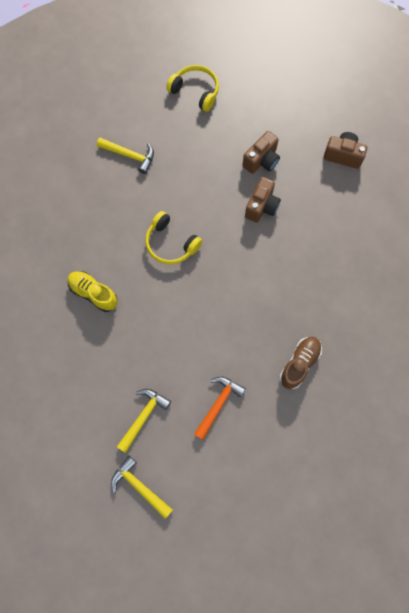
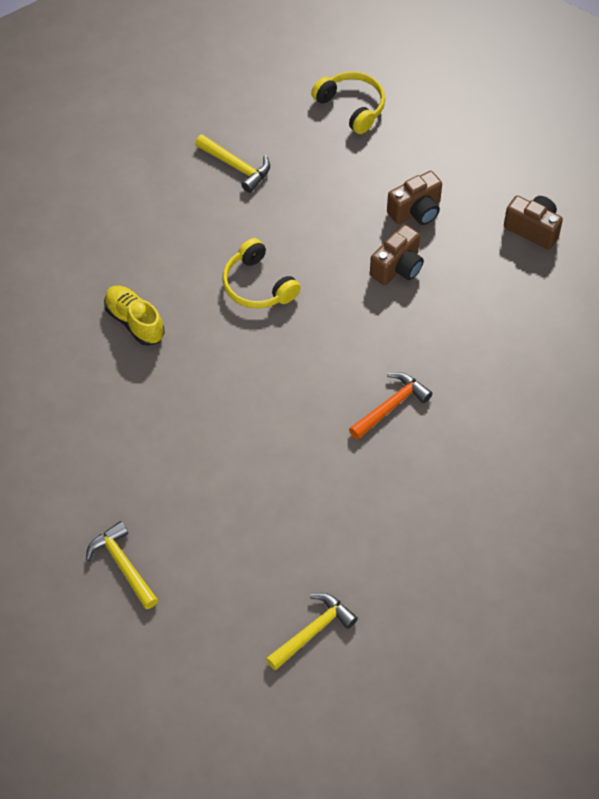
camera: 15 degrees right, 15 degrees down
yellow hammer [117,389,171,453] -> yellow hammer moved to [266,593,358,671]
orange hammer [194,376,246,440] -> orange hammer moved to [349,372,432,440]
brown shoe [280,337,322,389] -> none

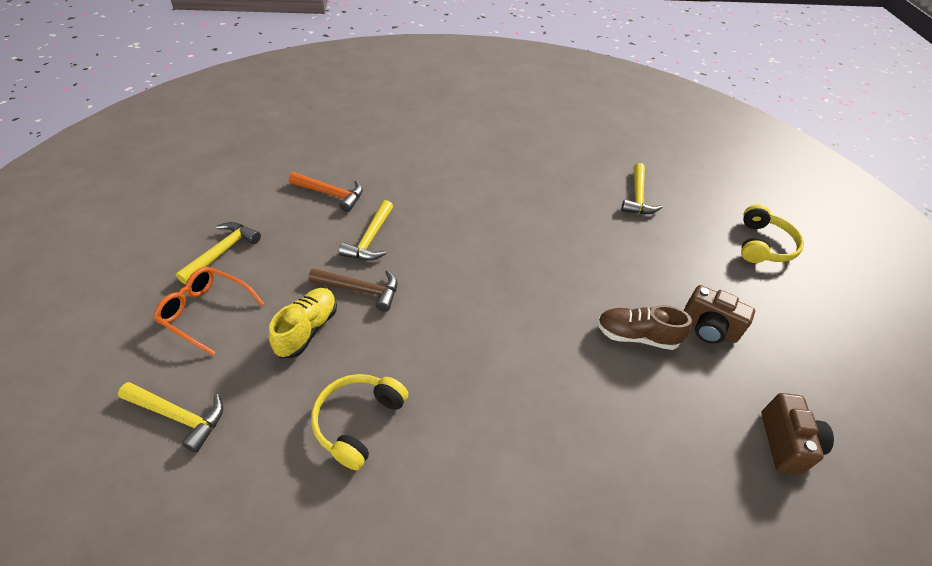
camera: 60 degrees right, 10 degrees down
yellow shoe [104,286,165,346] -> yellow shoe moved to [269,288,337,358]
yellow headphones [222,238,301,308] -> yellow headphones moved to [311,374,409,470]
orange hammer [349,372,432,440] -> orange hammer moved to [289,172,363,212]
brown camera [370,224,424,285] -> brown shoe [597,305,692,350]
none -> orange glasses [154,267,264,356]
none -> brown hammer [308,268,397,312]
none -> yellow hammer [339,200,393,261]

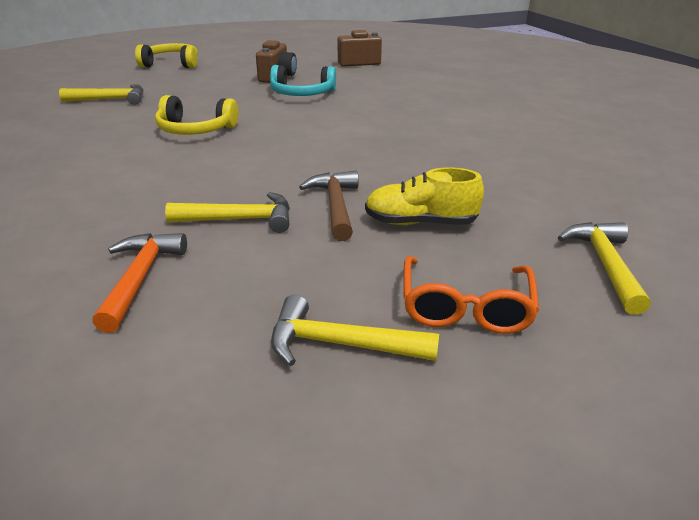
camera: 105 degrees left, 15 degrees down
yellow headphones [311,374,409,470] -> yellow headphones moved to [155,95,238,135]
brown shoe [597,305,692,350] -> turquoise headphones [270,65,336,96]

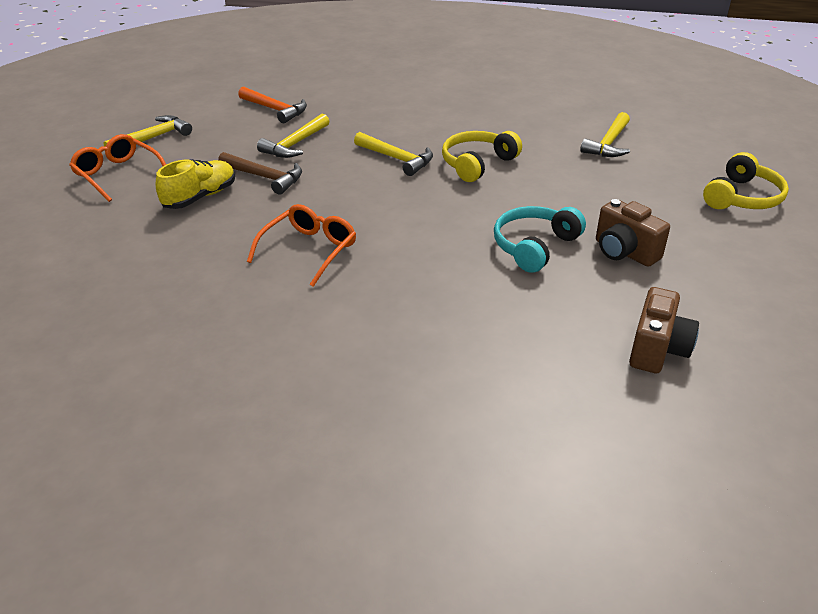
camera: 125 degrees right, 5 degrees up
yellow hammer [558,222,651,315] -> yellow hammer moved to [354,132,433,176]
none -> orange glasses [247,204,356,287]

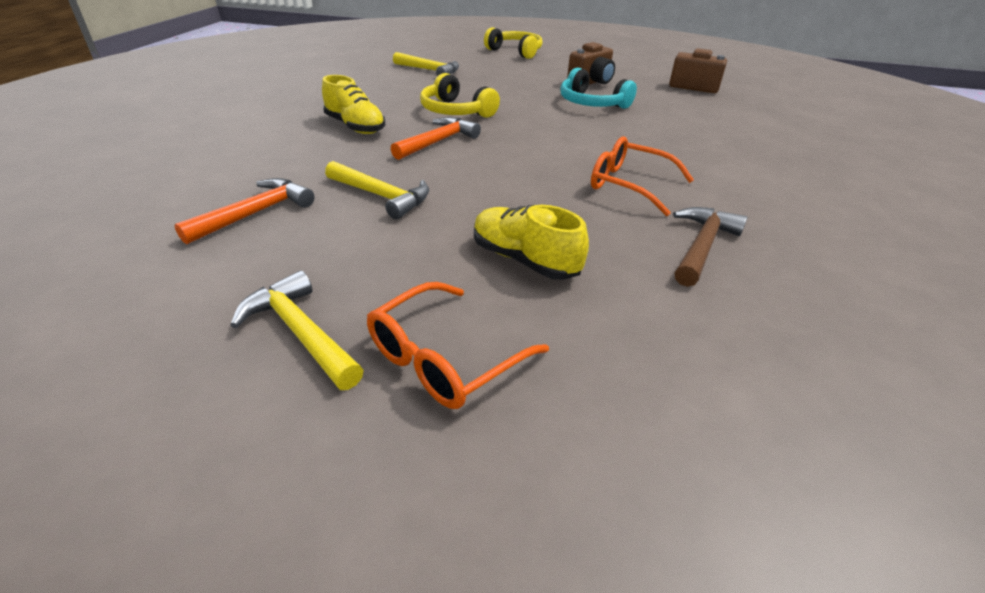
camera: 90 degrees left, 0 degrees up
brown hammer [218,152,302,195] -> brown hammer moved to [673,207,748,287]
yellow hammer [354,132,433,176] -> orange hammer [391,117,481,160]
none -> yellow shoe [322,75,385,134]

